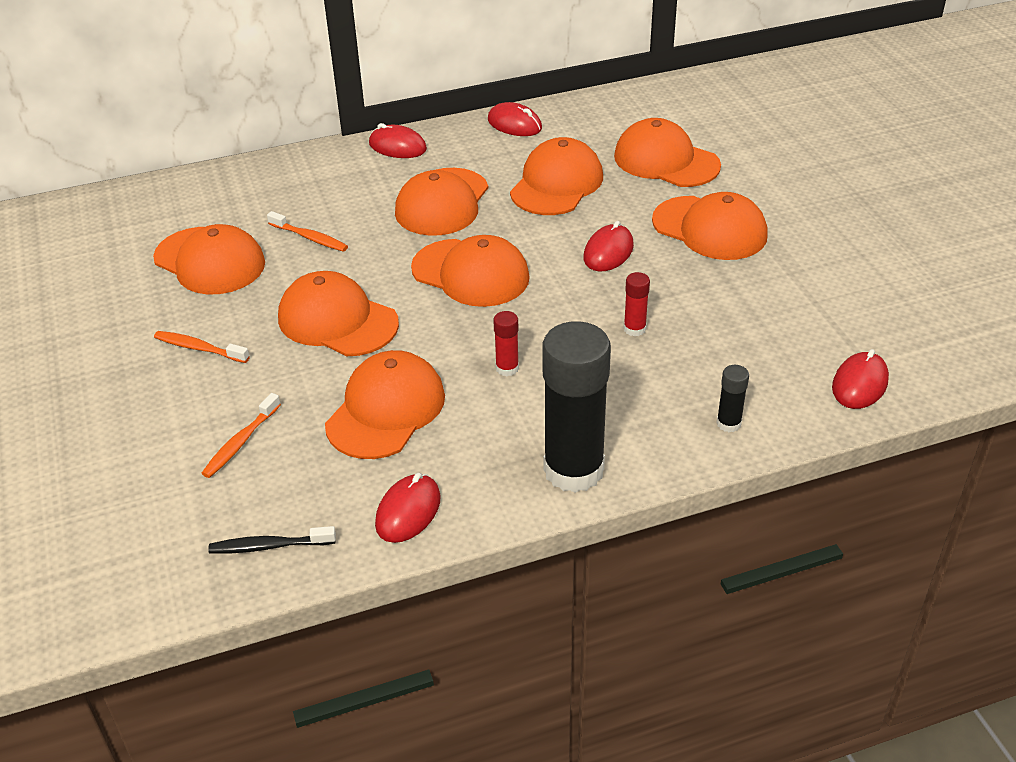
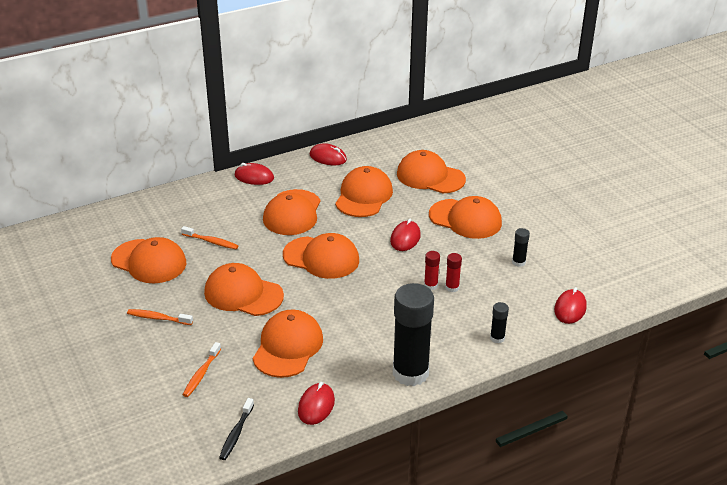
camera: 10 degrees left, 5 degrees down
black toothbrush [208,526,336,554] -> black toothbrush turned 60 degrees counterclockwise [219,398,254,460]
red glue stick [493,311,519,376] -> red glue stick moved to [445,253,462,293]
none -> black glue stick [512,228,530,267]

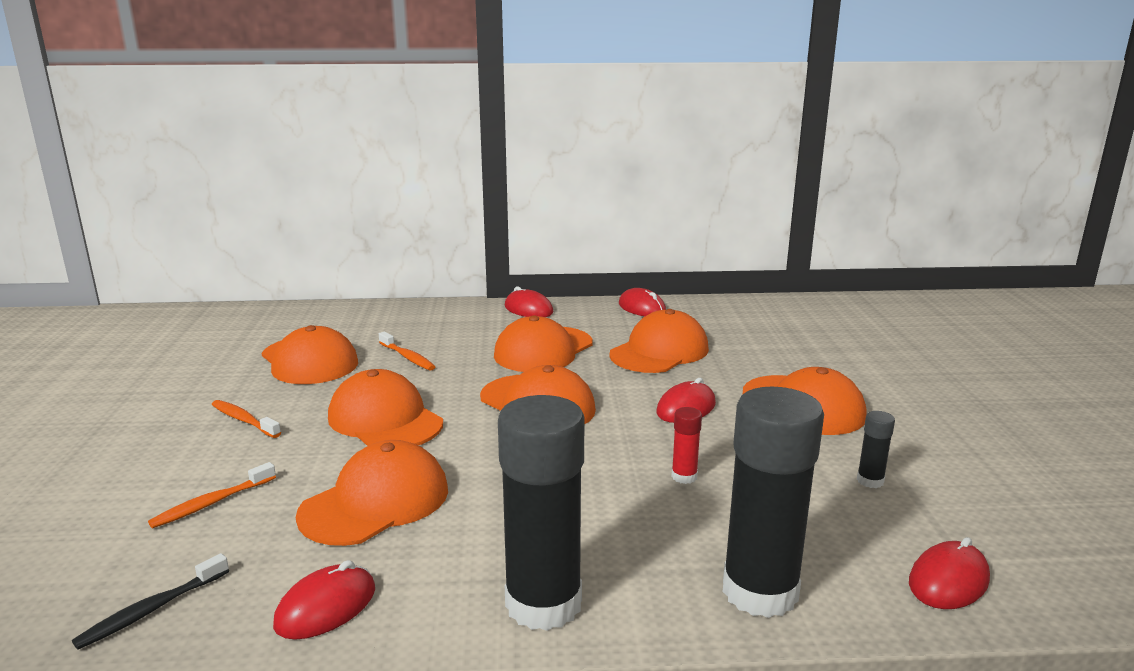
camera: 25 degrees right, 15 degrees down
orange cap [397,150,466,193] -> none
red glue stick [445,253,462,293] -> none
black glue stick [490,302,509,344] -> black glue stick [723,387,824,618], size x2.37

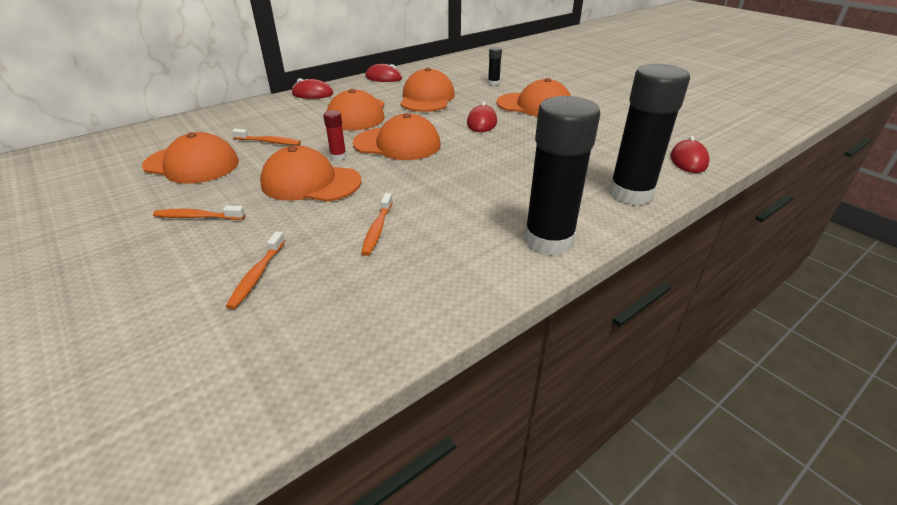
camera: 35 degrees left, 15 degrees up
black toothbrush [72,553,229,650] -> none
red mouse [273,560,375,640] -> none
orange cap [296,440,448,546] -> orange toothbrush [361,193,393,256]
red glue stick [671,407,702,484] -> red glue stick moved to [323,110,347,160]
black glue stick [857,411,895,488] -> black glue stick moved to [488,47,502,85]

